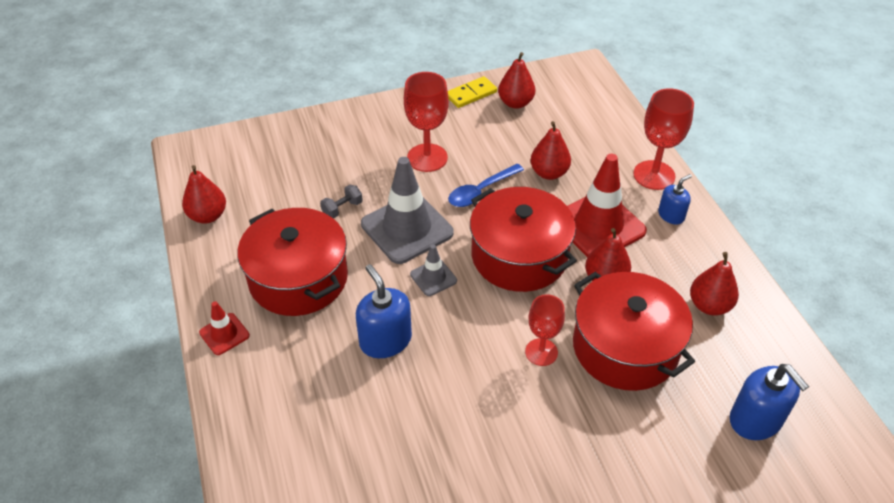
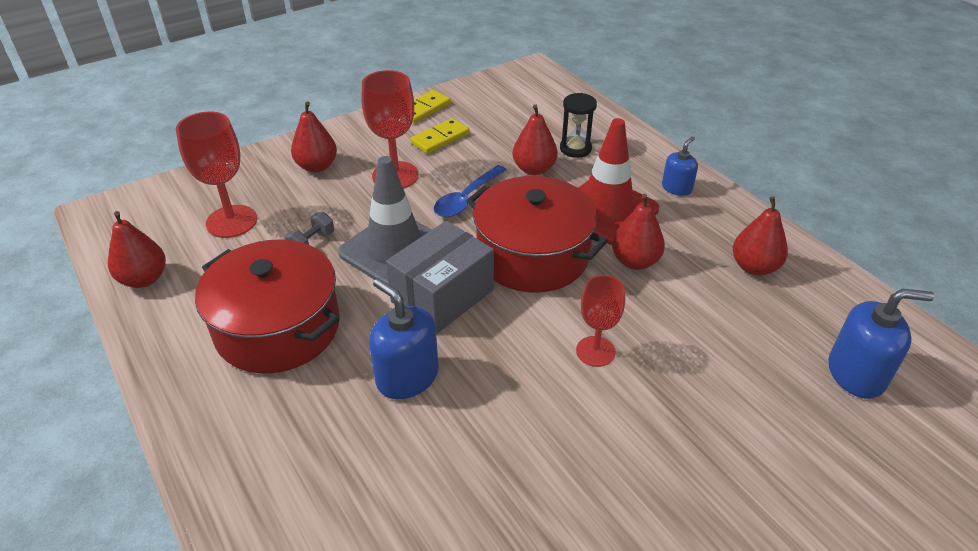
camera: 15 degrees left, 5 degrees down
red traffic cone [199,301,250,355] -> none
grey traffic cone [410,244,457,296] -> grey box [386,221,494,334]
red pear [498,52,536,109] -> red pear moved to [291,101,337,173]
red pot [573,272,695,391] -> none
red goblet [633,88,694,190] -> red goblet moved to [176,111,257,238]
blue soap dispenser [730,364,809,440] -> blue soap dispenser turned 45 degrees counterclockwise [829,289,934,399]
none -> yellow domino [410,118,470,154]
none -> black hourglass [560,93,597,158]

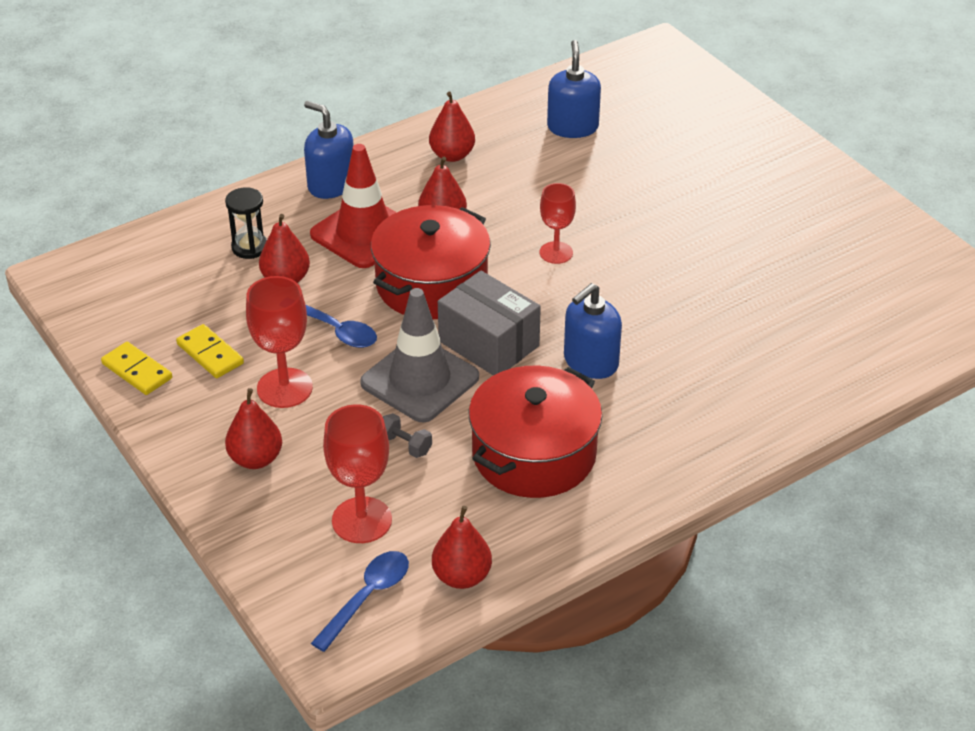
camera: 90 degrees left, 0 degrees up
blue soap dispenser [662,136,698,196] -> blue soap dispenser [304,101,354,199], size x1.65
none -> blue spoon [311,551,409,652]

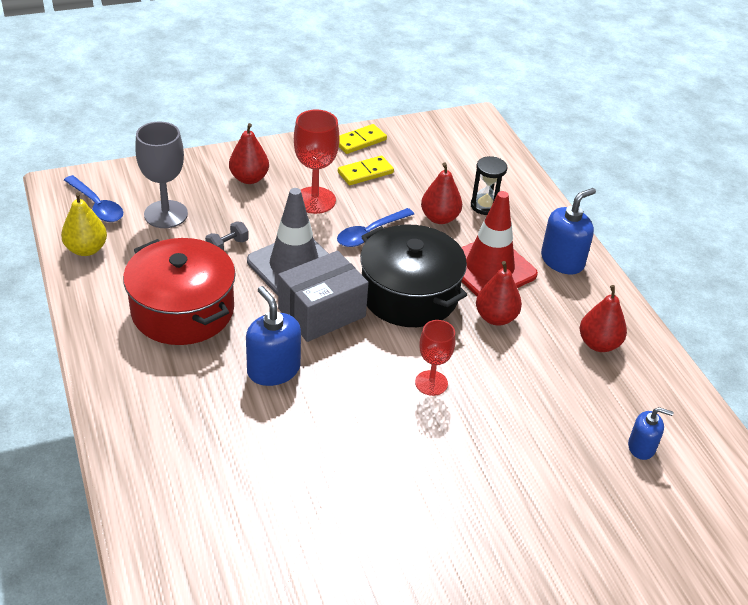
camera: 100 degrees right, 0 degrees up
red goblet [323,404,392,543] -> grey goblet [135,121,188,228]
red pot [371,205,491,319] -> black pot [360,224,467,327]
red pear [432,506,492,589] -> yellow pear [61,192,107,256]
blue soap dispenser [547,40,601,138] -> blue soap dispenser [628,407,674,460], size x0.61

